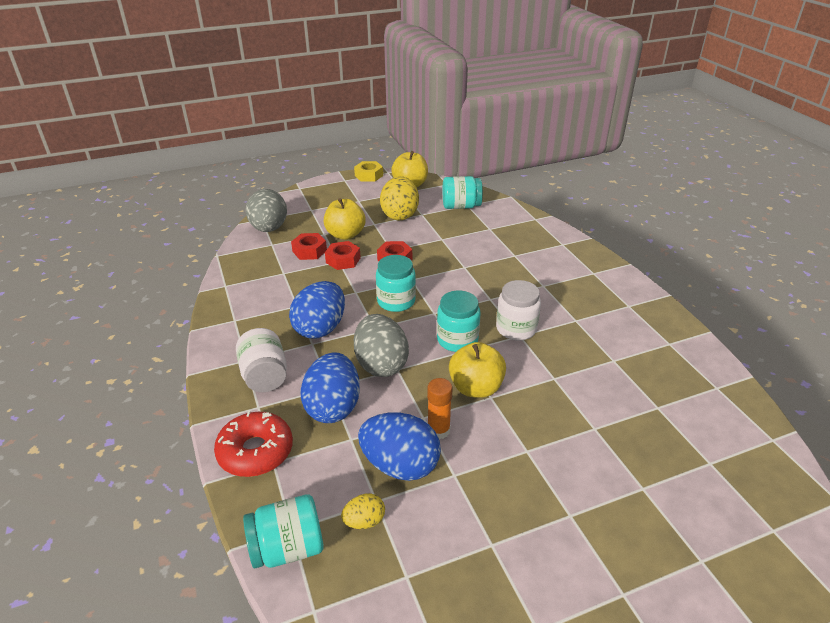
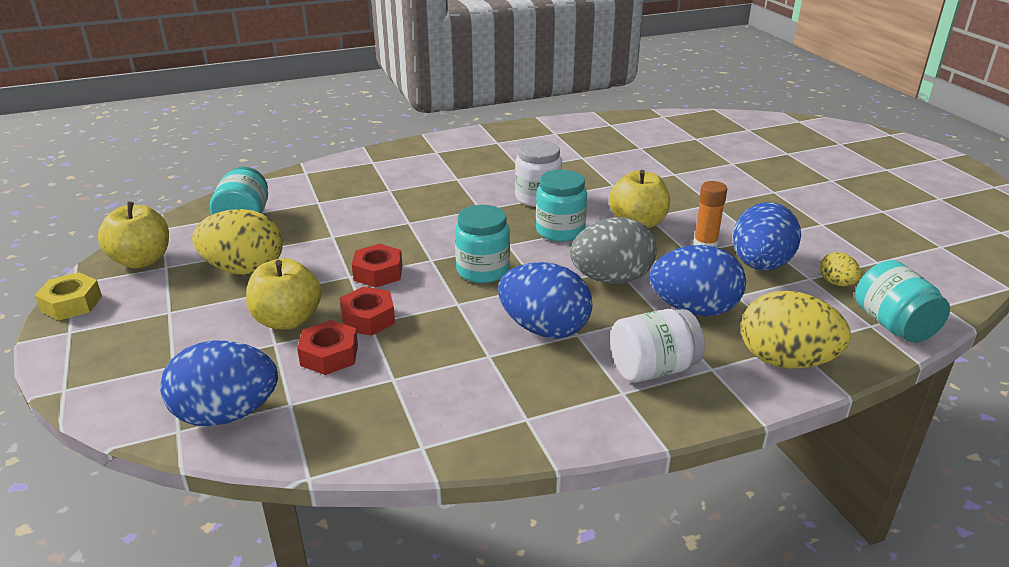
camera: 90 degrees left, 5 degrees down
red donut [214,411,293,477] -> yellow egg [741,291,851,369]
grey egg [246,189,287,232] -> blue egg [160,340,278,426]

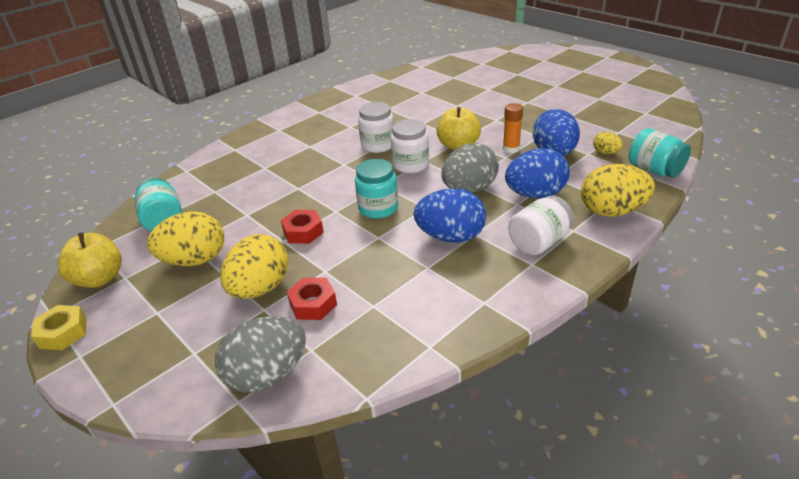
camera: 20 degrees left, 5 degrees up
blue egg [160,340,278,426] -> grey egg [215,316,306,393]
yellow apple [246,258,322,330] -> yellow egg [220,234,289,299]
red nut [340,286,395,336] -> none
turquoise jar [536,170,587,242] -> white jar [391,119,429,173]

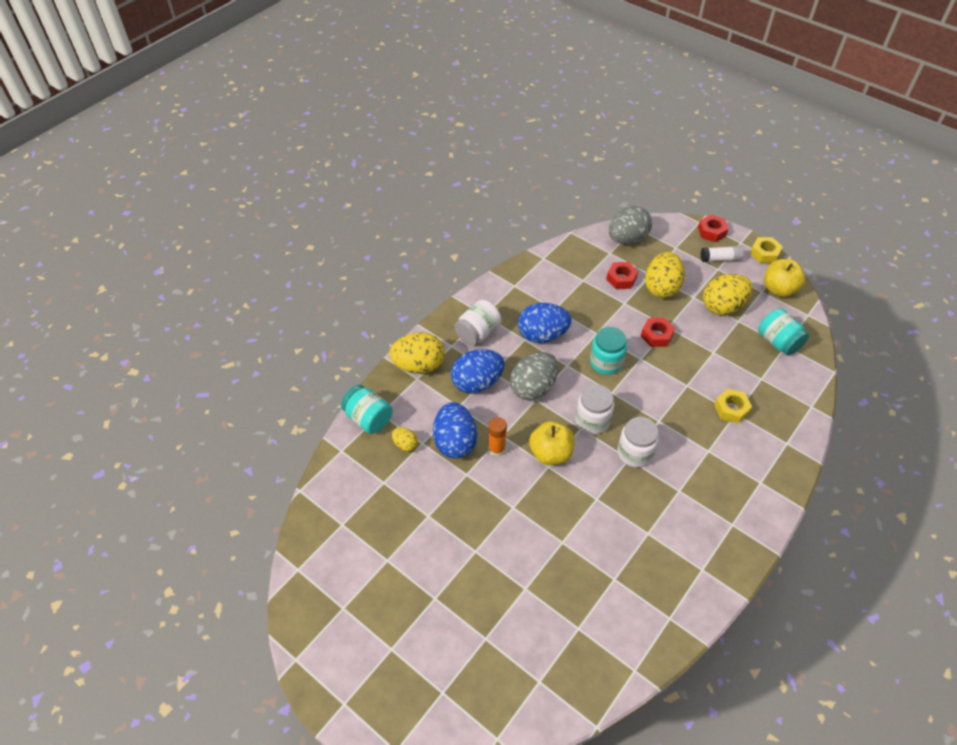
camera: 170 degrees right, 15 degrees up
none -> red nut [698,215,729,242]
none -> white glue stick [701,246,744,262]
none -> yellow nut [714,389,752,423]

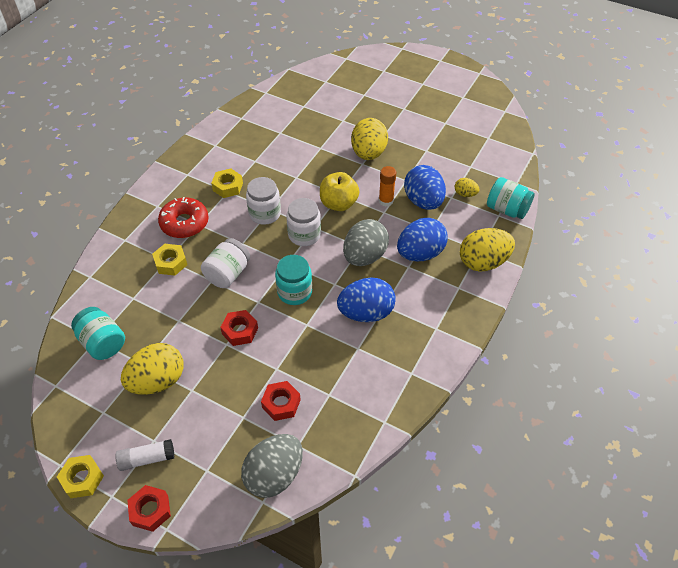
camera: 170 degrees right, 0 degrees up
white jar [455,300,501,346] -> white jar moved to [201,238,250,288]
yellow egg [645,252,685,298] -> yellow egg moved to [351,118,388,160]
yellow apple [764,259,805,297] -> none
none -> red donut [158,197,209,238]
none -> yellow nut [211,168,243,198]

